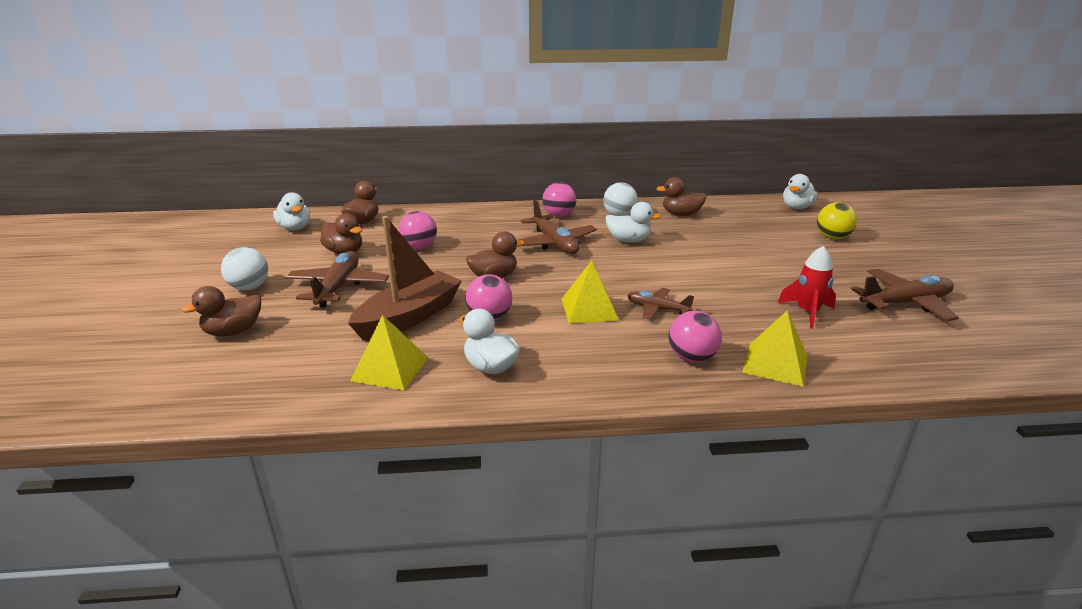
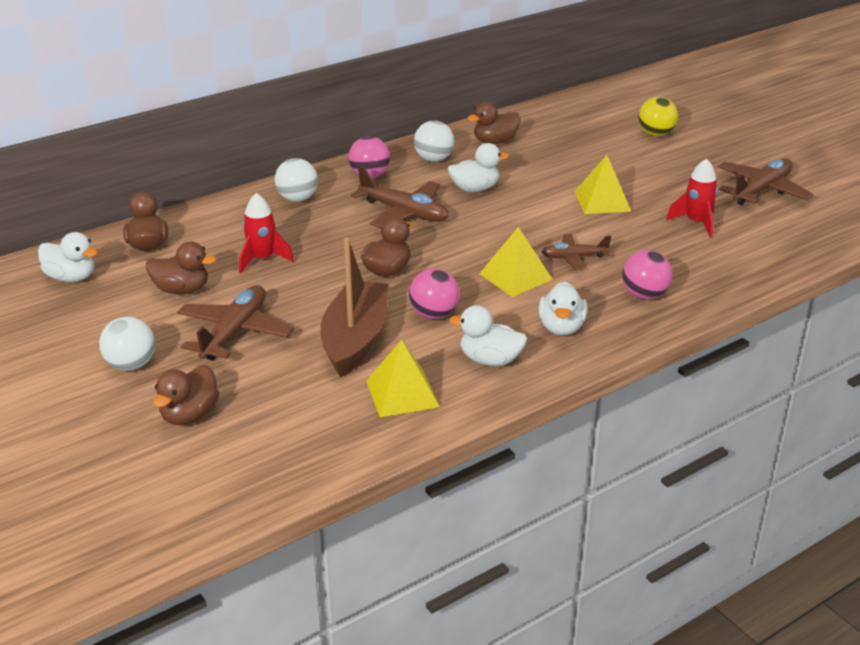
camera: 30 degrees left, 5 degrees up
brown plane [286,251,389,308] -> brown plane turned 45 degrees clockwise [177,285,294,361]
pink ball [398,211,437,249] -> red rocket [239,193,294,273]
yellow pyramid [742,311,808,387] -> yellow pyramid moved to [574,155,631,214]
white duck [783,174,818,209] -> white duck moved to [539,282,588,336]
none -> white ball [275,158,318,202]

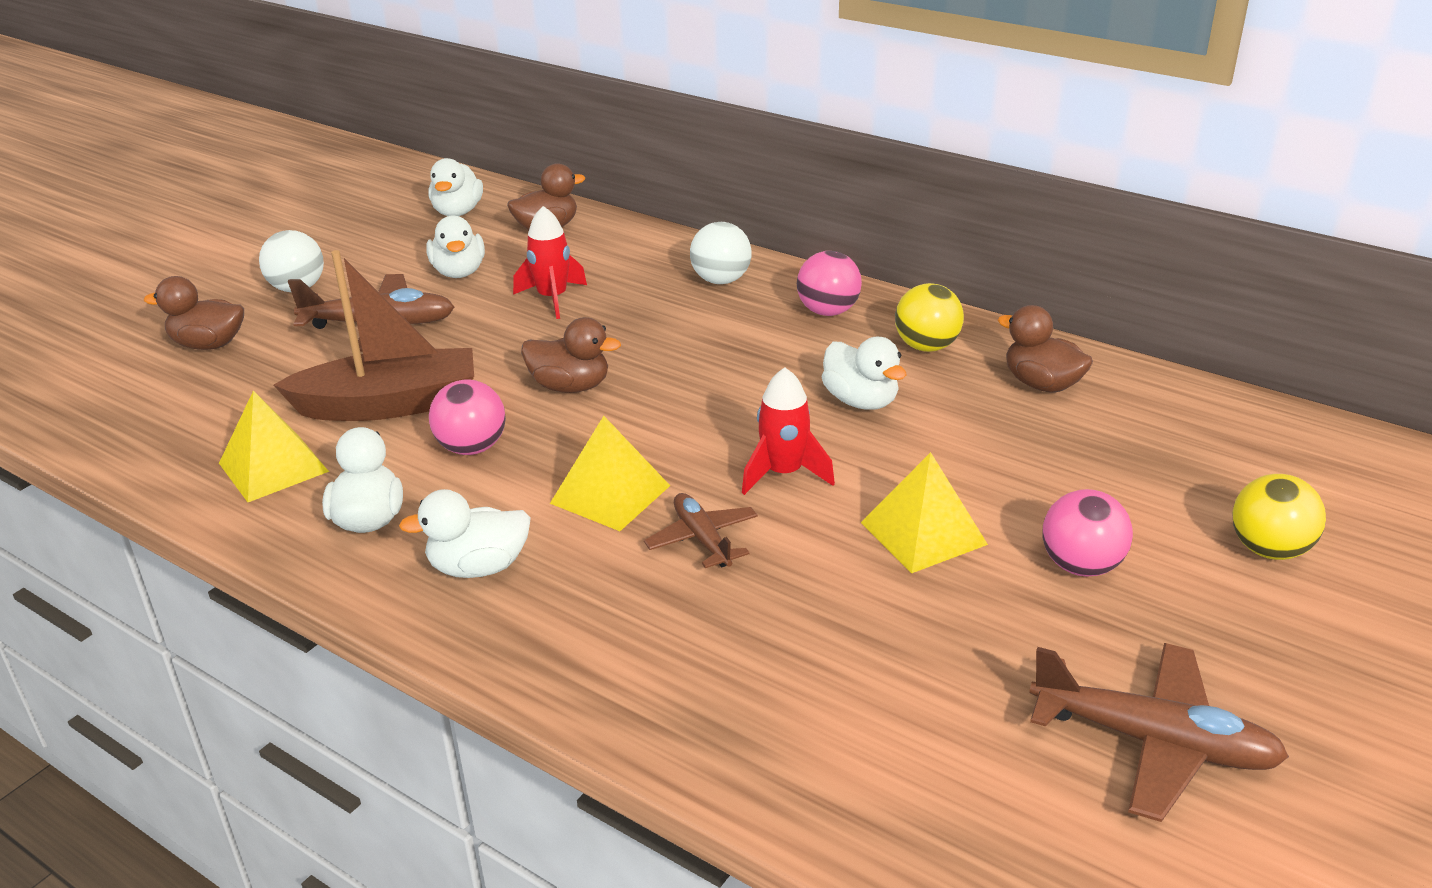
camera: 70 degrees right, 0 degrees up
brown duck [146,242,216,294] -> white duck [426,215,485,278]
brown plane [350,166,448,228] -> none
white ball [414,121,454,162] -> yellow ball [895,283,964,352]
pink ball [622,250,672,300] -> pink ball moved to [1043,489,1133,577]
red rocket [666,158,718,238] -> red rocket moved to [742,367,835,495]

